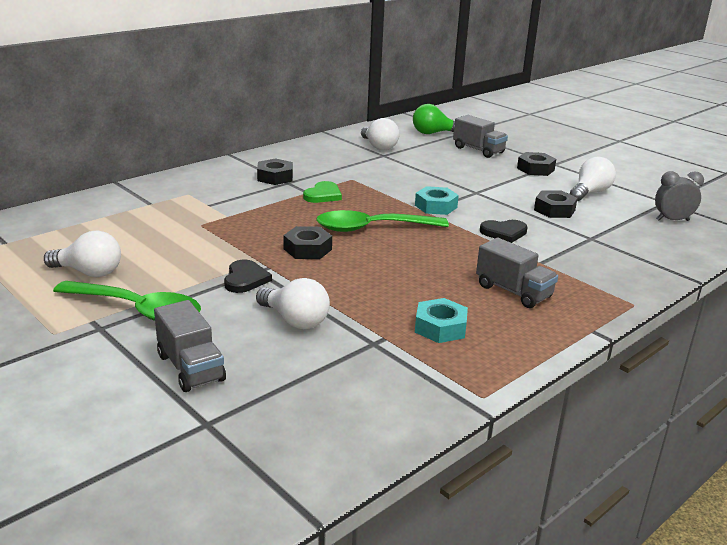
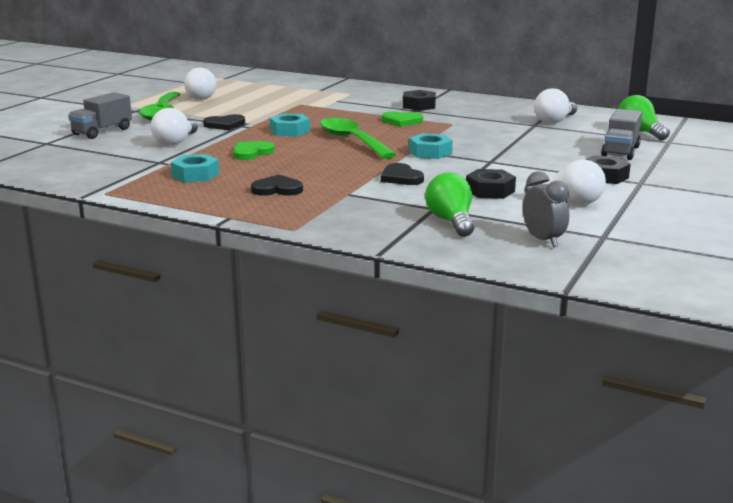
camera: 70 degrees right, 5 degrees down
black nut [283,226,332,259] -> turquoise nut [270,113,310,136]
grey truck [476,238,558,308] -> black heart [251,175,303,196]
none -> green heart [233,141,275,160]
none -> green light bulb [425,173,474,237]

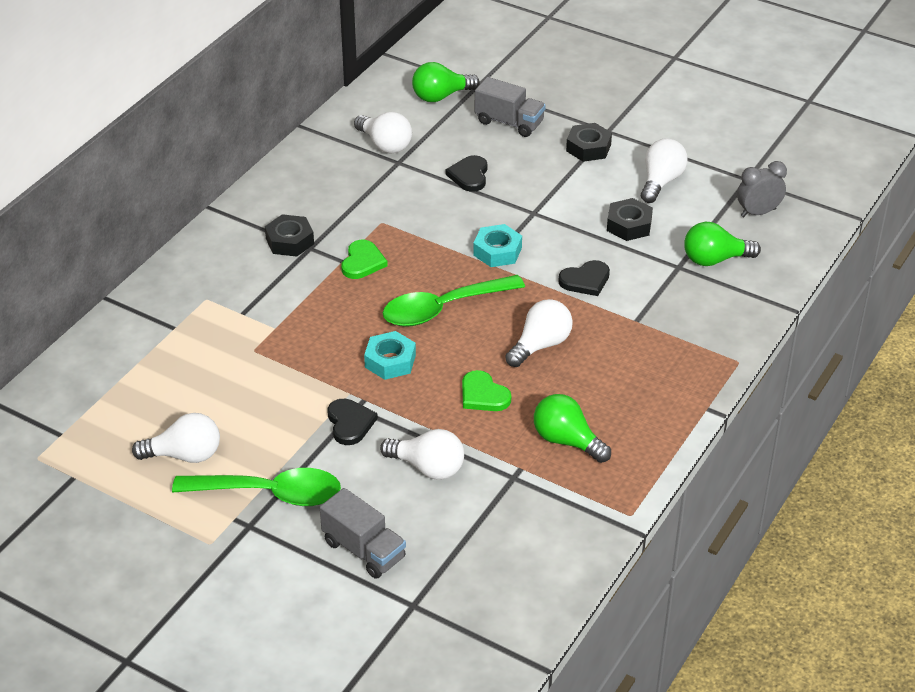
camera: 85 degrees left, 20 degrees up
turquoise nut [171,154,219,182] -> green light bulb [534,394,611,463]
black heart [251,175,303,196] -> black heart moved to [446,155,488,192]
none -> white light bulb [505,299,573,367]

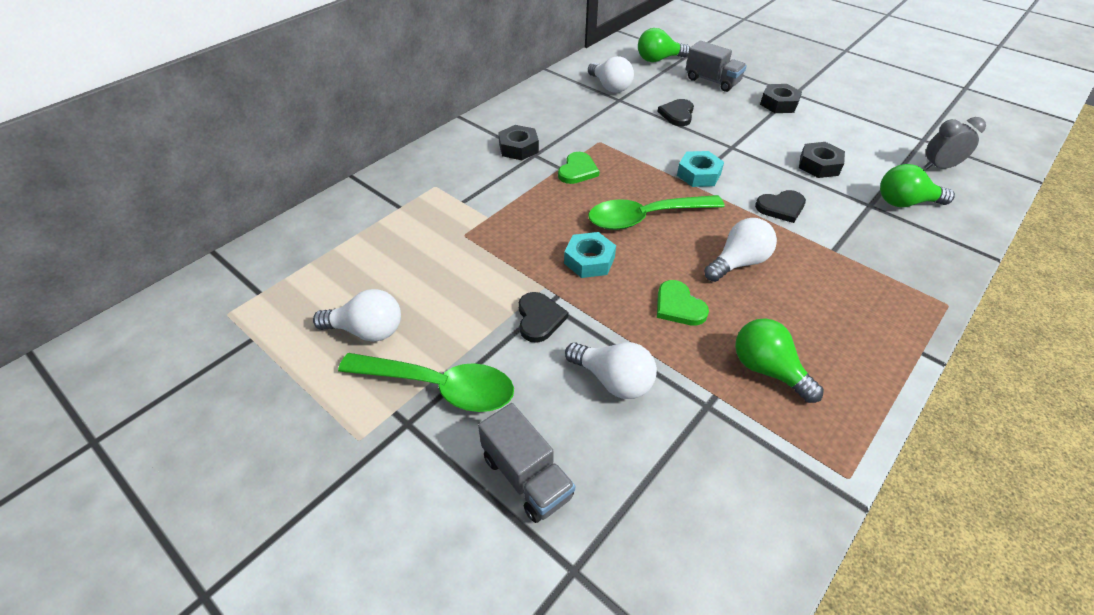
camera: 10 degrees right, 5 degrees up
white light bulb [641,138,688,203] -> none

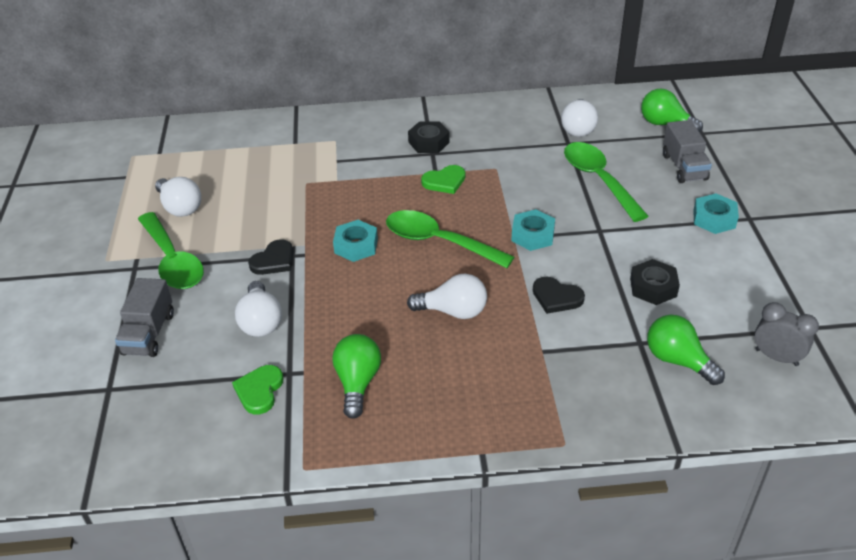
camera: 45 degrees right, 5 degrees down
green heart [657,280,709,326] -> green heart moved to [232,365,284,414]
black heart [658,99,694,126] -> green spoon [564,142,648,222]
black nut [760,84,802,113] -> turquoise nut [693,193,739,234]

